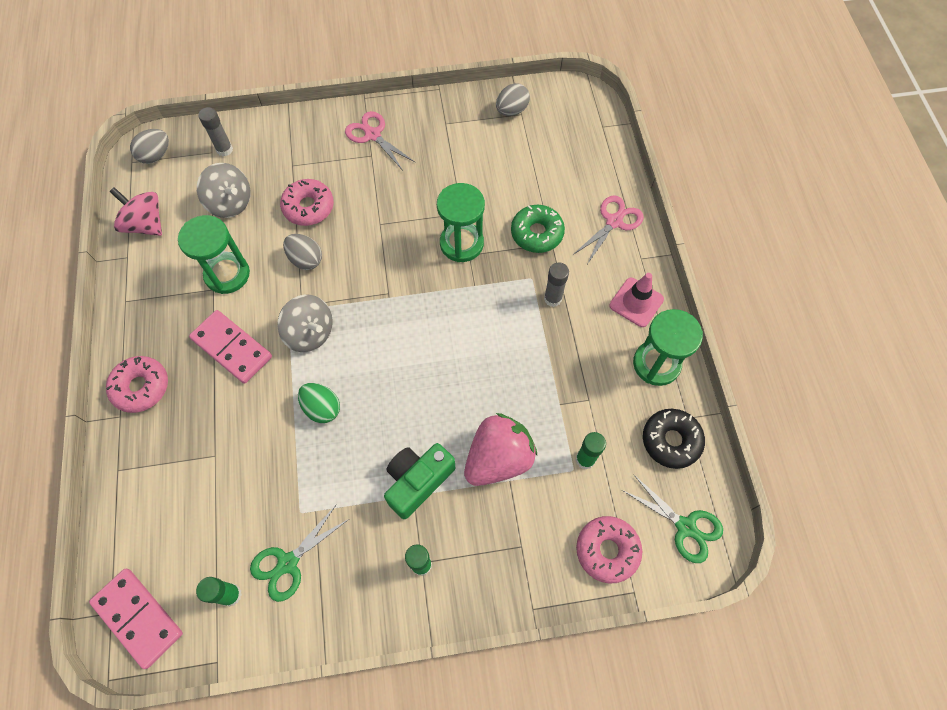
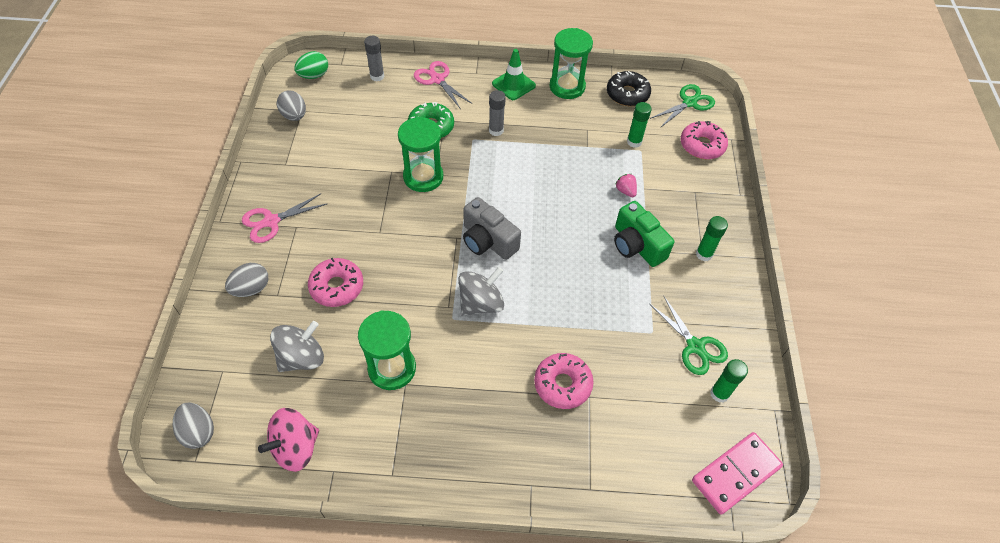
camera: 80 degrees left, 10 degrees down
pink donut [106,356,168,413] -> pink donut moved to [534,353,594,409]
pink domino [189,310,272,384] -> none
grey glue stick [198,107,233,156] -> grey glue stick moved to [364,36,384,81]
grey egg [283,234,322,270] -> grey egg moved to [225,263,268,297]
green egg [298,383,340,423] -> green egg moved to [294,51,328,79]
pink strawberry [464,413,537,486] -> pink strawberry [616,174,637,197], size x0.40
pink traffic cone [609,273,664,327] -> green traffic cone [492,49,536,100]
none -> grey camera [463,197,521,260]

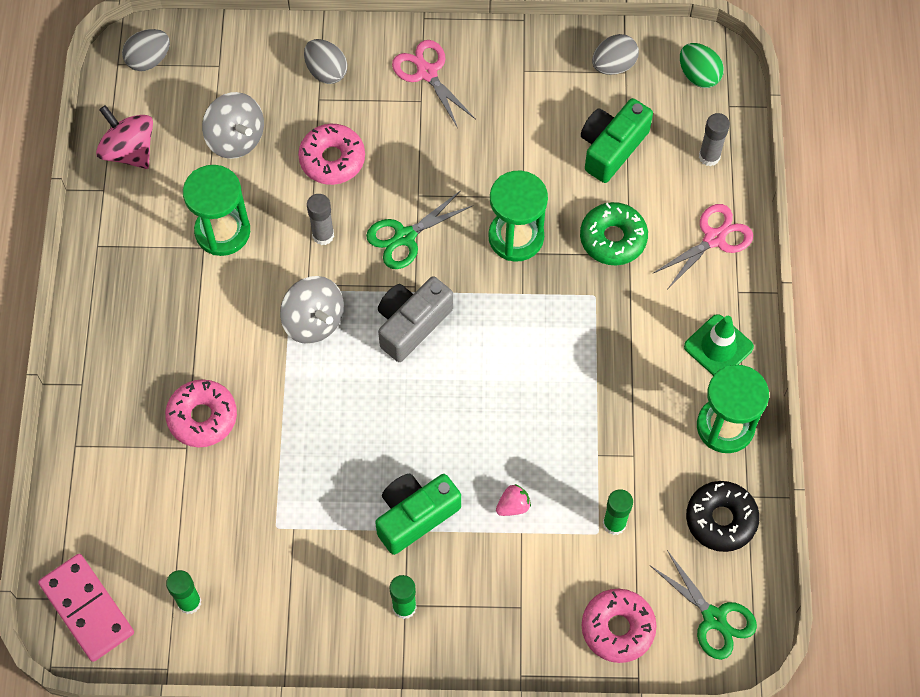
camera: 90 degrees right, 10 degrees up
grey glue stick [489,90,506,136] -> grey glue stick moved to [307,194,334,245]
green scissors [650,297,728,375] -> green scissors moved to [366,190,472,269]
none -> green camera [581,98,653,183]

